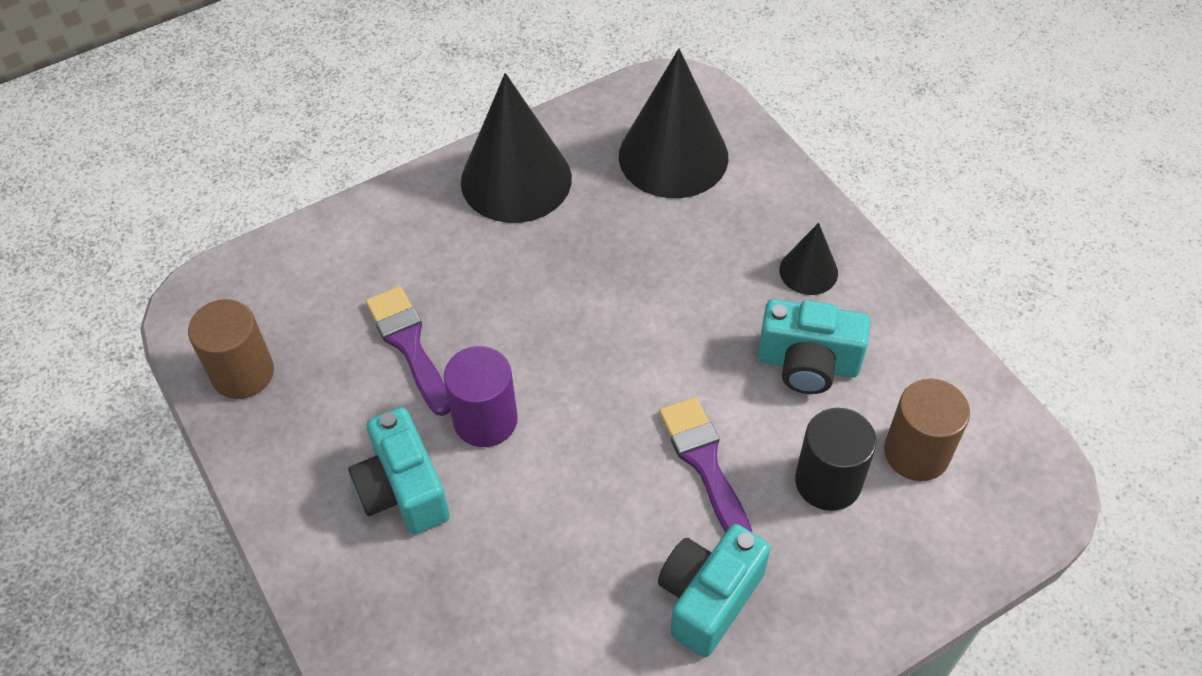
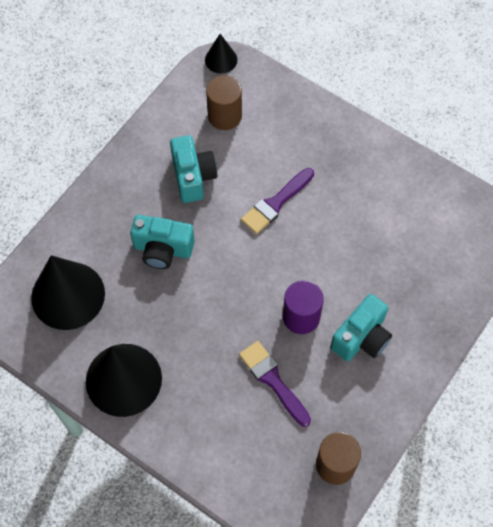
camera: 115 degrees left, 10 degrees up
purple brush [366,286,450,416] -> purple brush turned 105 degrees clockwise [239,341,311,427]
turquoise camera [658,524,771,657] -> turquoise camera moved to [130,215,195,269]
black cone [780,223,838,295] -> black cone moved to [205,34,237,74]
black cylinder [795,408,877,511] -> none

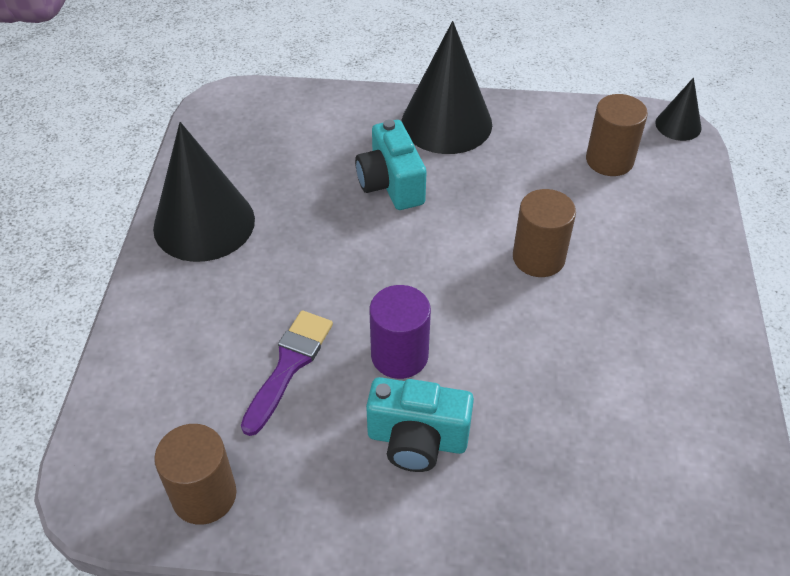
camera: 60 degrees right, 15 degrees down
black cone [31,255,105,330] -> black cone moved to [401,21,492,154]
turquoise camera [170,135,217,203] -> none
purple brush [241,168,314,234] -> brown cylinder [513,189,576,277]

